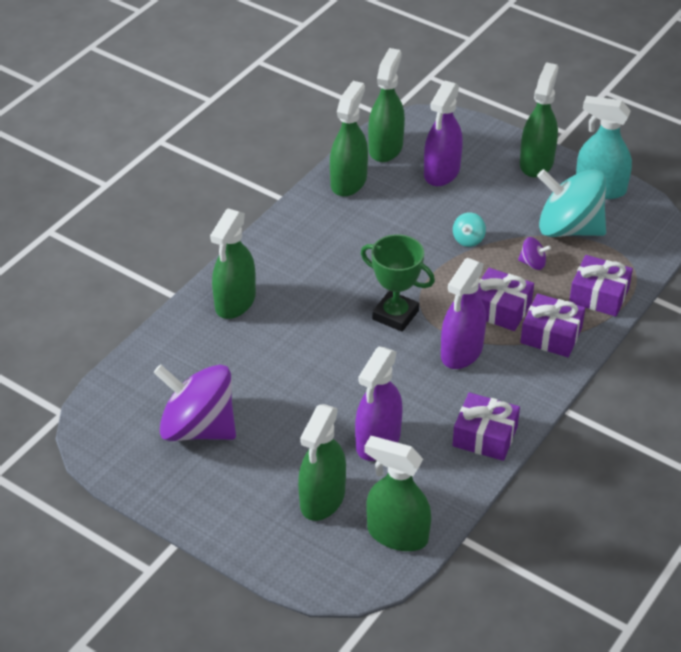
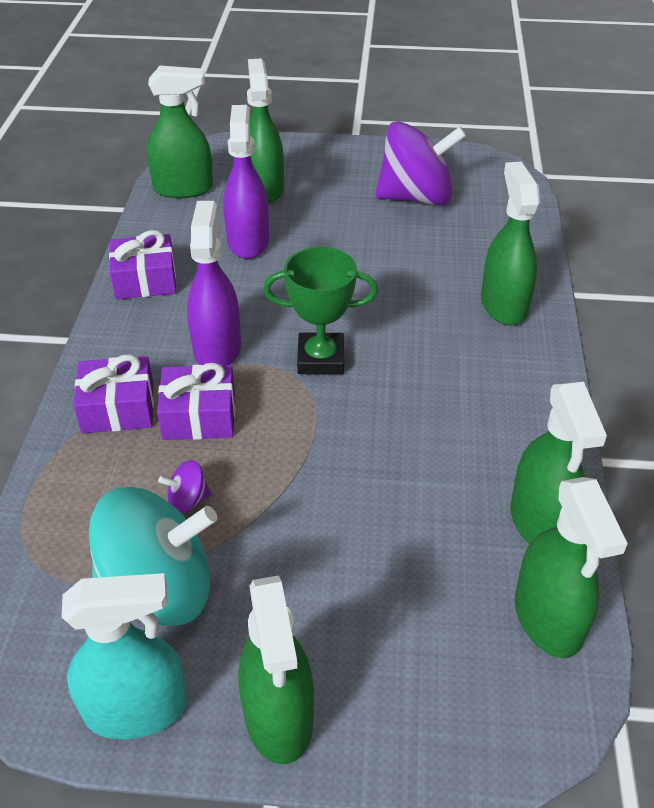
camera: 150 degrees right, 0 degrees up
purple spray bottle [424,81,463,186] -> none
turquoise spinning top [453,212,486,247] -> none
purple gift [569,255,633,317] -> none

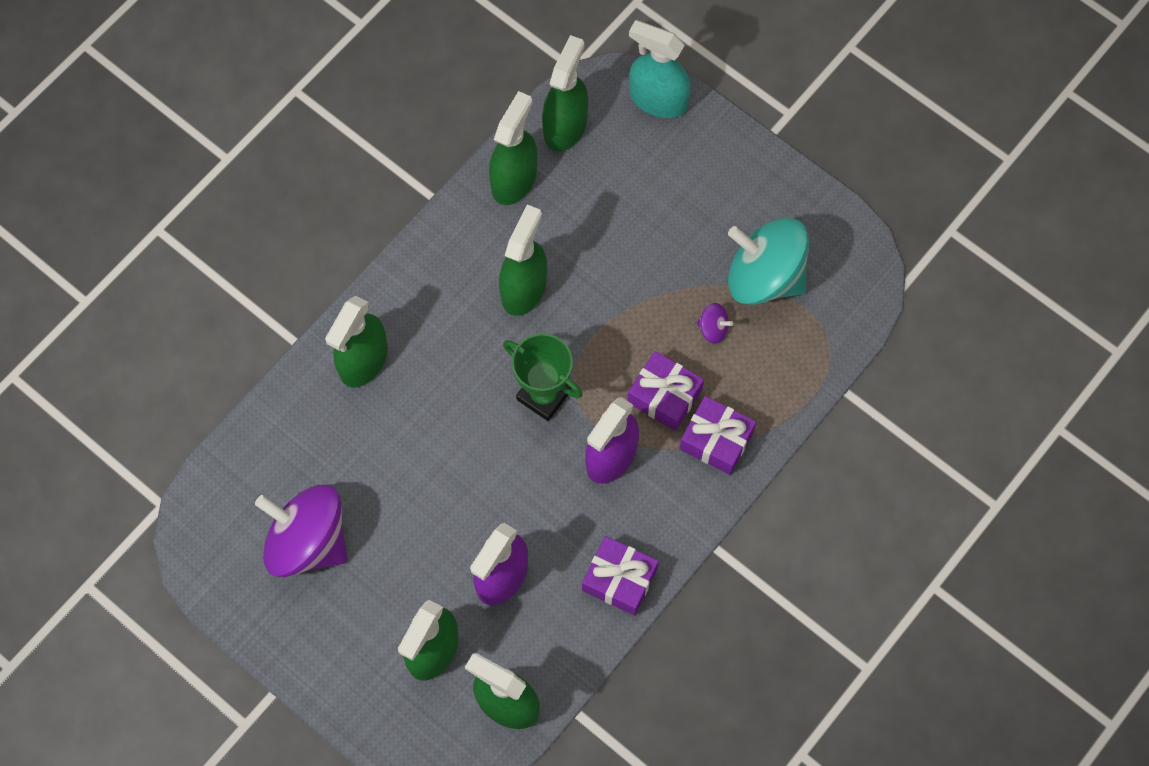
camera: 145 degrees left, 25 degrees up
turquoise spray bottle [61,573,187,739] -> turquoise spray bottle moved to [629,20,691,118]
green spray bottle [239,575,314,764] -> green spray bottle moved to [499,205,547,316]

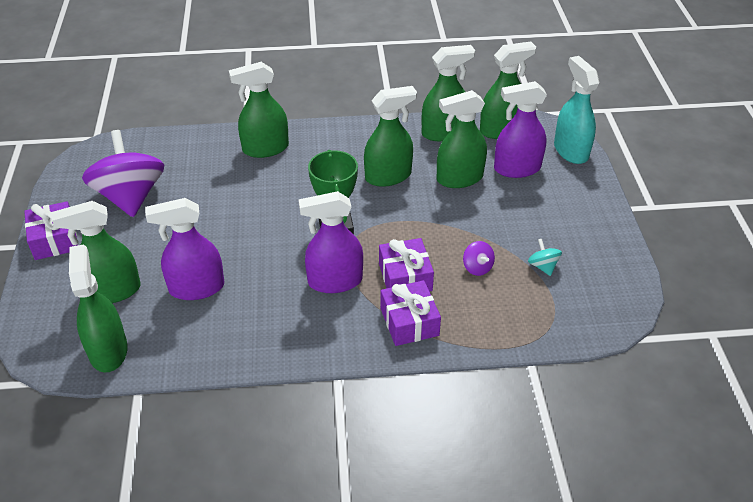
camera: 45 degrees right, 25 degrees down
purple gift [582,536,659,615] -> purple gift moved to [24,201,78,260]
turquoise spinning top [728,218,809,305] -> turquoise spinning top [528,239,562,276], size x0.40
none -> green spray bottle [437,90,487,188]
none -> purple spray bottle [494,81,547,178]

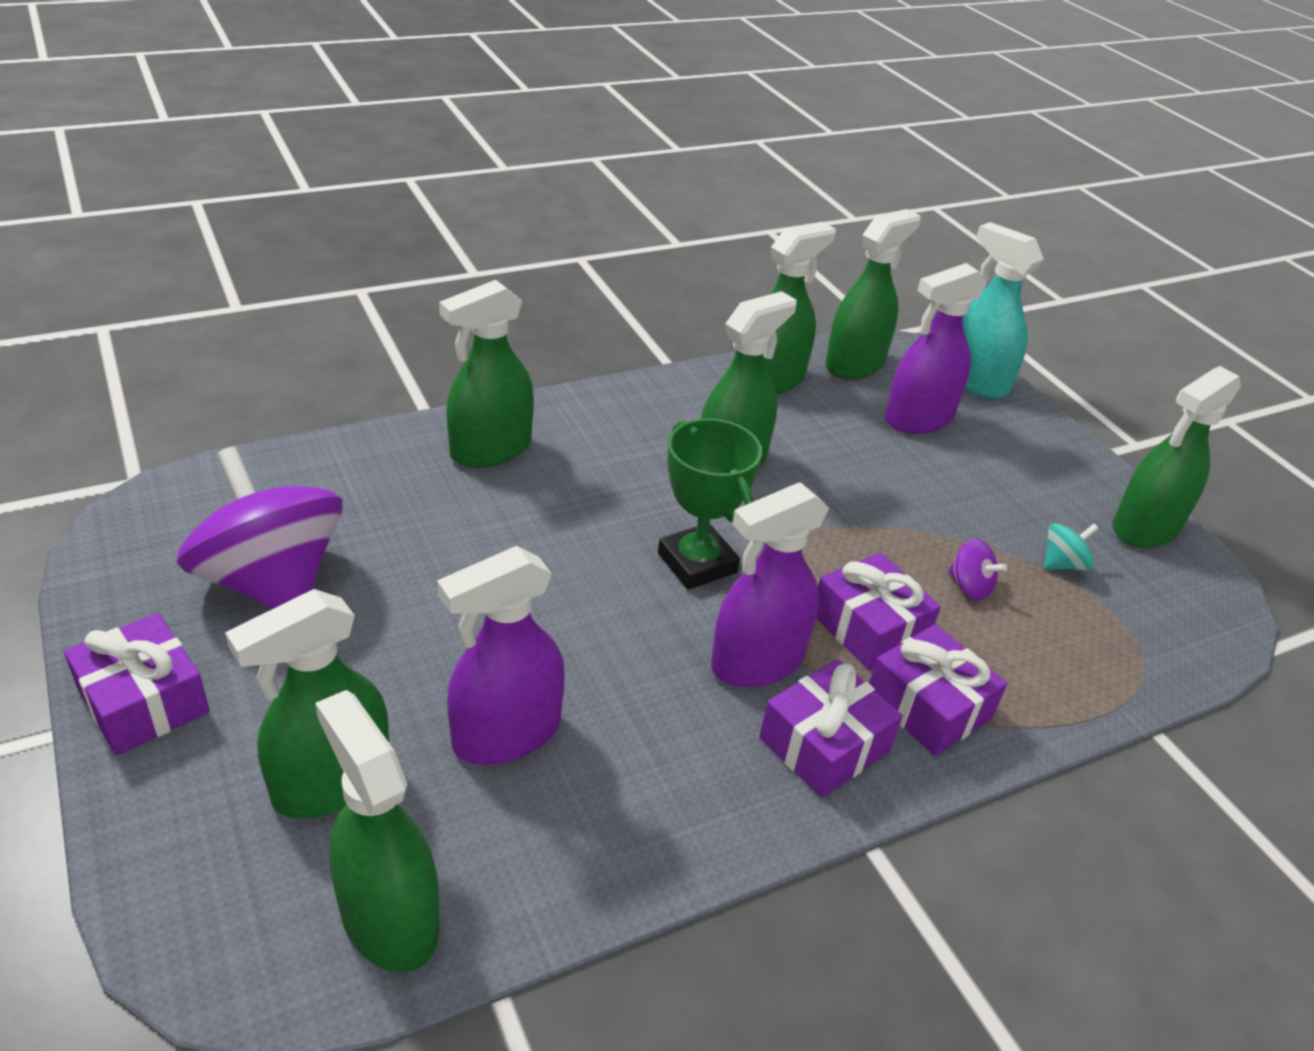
camera: 25 degrees left, 5 degrees down
green spray bottle [437,90,487,188] -> green spray bottle moved to [1113,366,1241,548]
turquoise spinning top [528,239,562,276] -> turquoise spinning top turned 105 degrees clockwise [1044,523,1099,570]
none -> purple gift [759,659,903,798]

